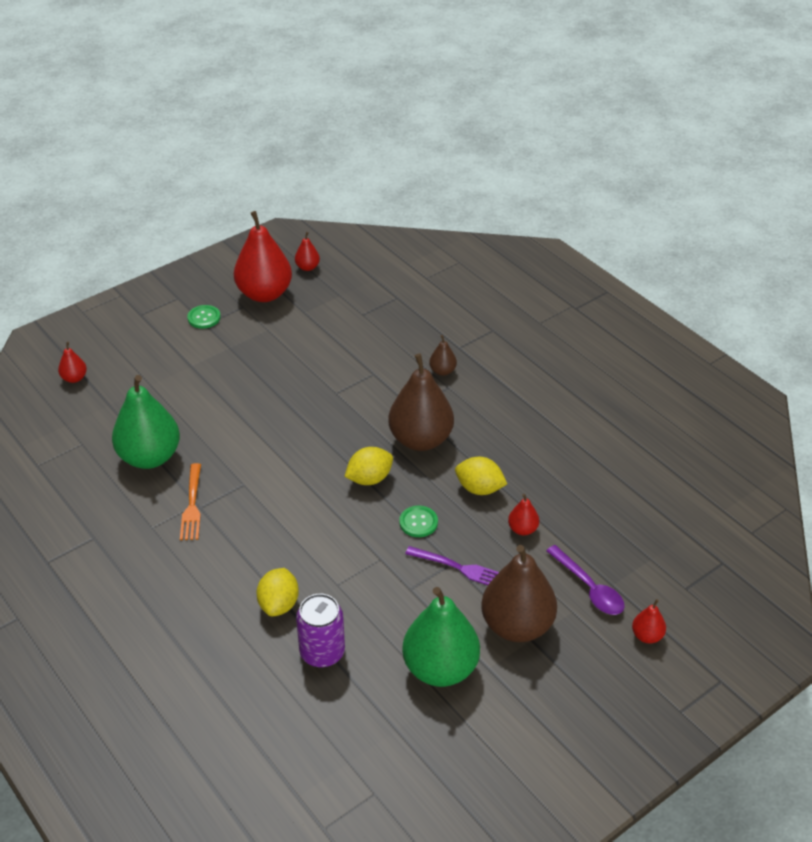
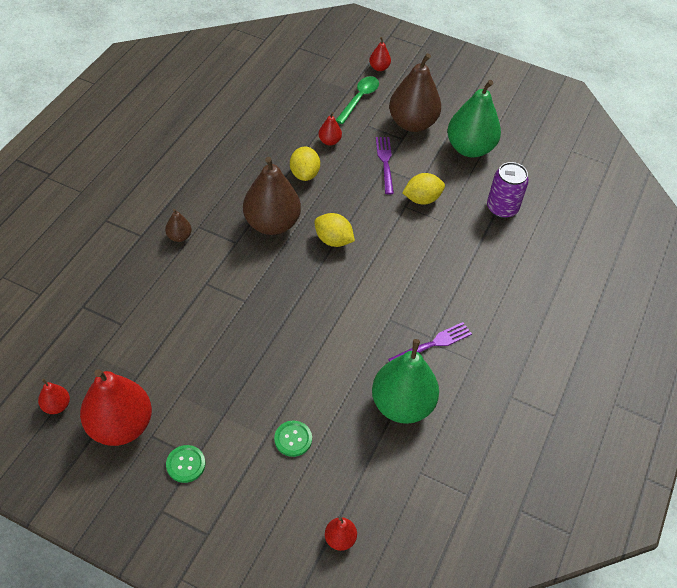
camera: 120 degrees left, 10 degrees up
orange fork [180,463,201,540] -> purple fork [388,322,472,362]
yellow lemon [256,568,299,616] -> yellow lemon moved to [402,173,445,205]
green button [399,506,438,537] -> green button moved to [274,421,312,457]
purple spoon [546,545,625,615] -> green spoon [336,76,379,124]

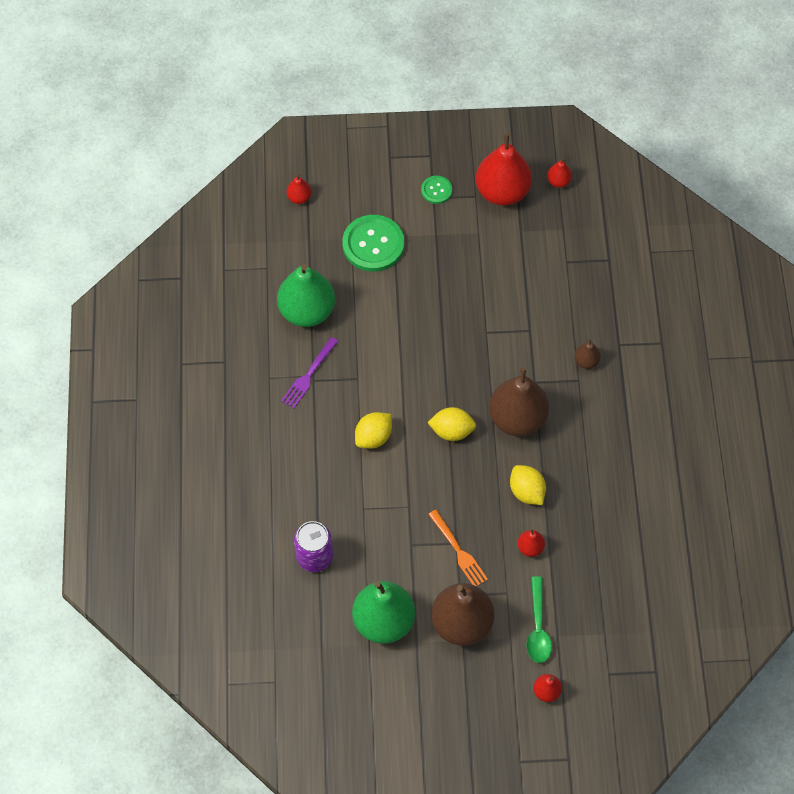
camera: 155 degrees right, 10 degrees up
green button [274,421,312,457] -> green button [342,215,404,272], size x1.96
purple fork [376,137,394,194] -> orange fork [428,510,488,586]
yellow lemon [402,173,445,205] -> yellow lemon moved to [355,412,392,449]

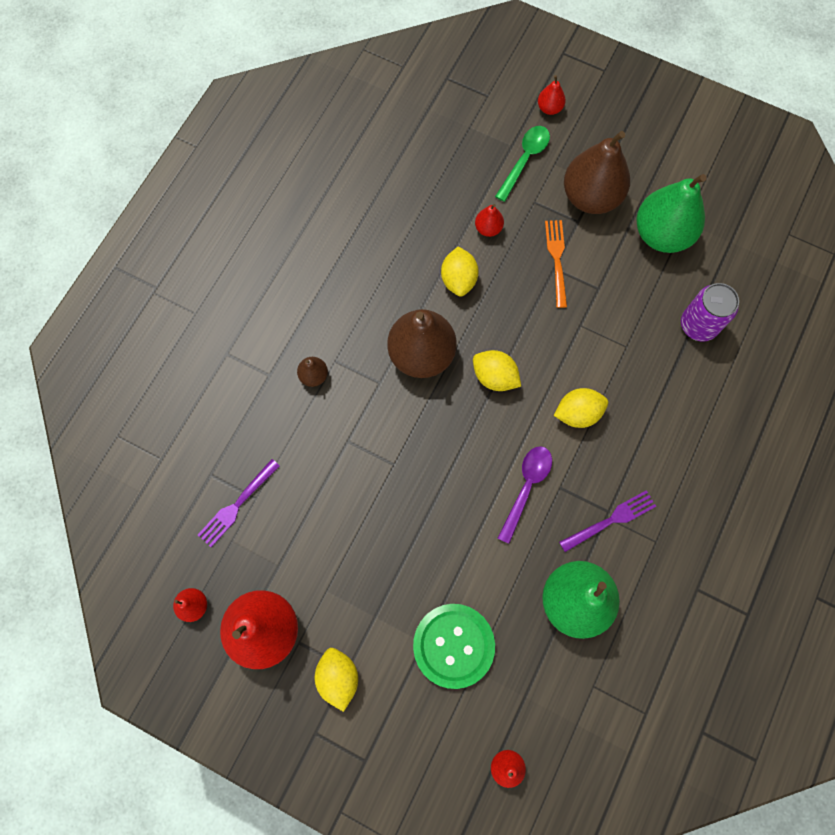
camera: 150 degrees left, 10 degrees up
green button [421,176,452,204] -> yellow lemon [315,648,358,712]
none -> purple fork [198,459,280,547]
none -> purple spoon [497,446,552,544]

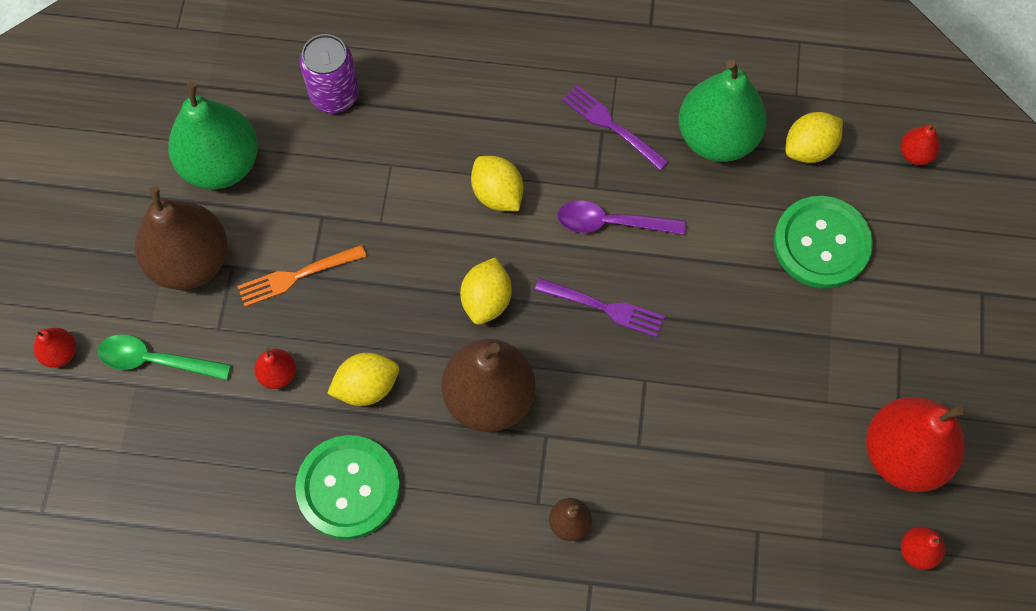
camera: 110 degrees left, 5 degrees down
purple fork [198,459,280,547] -> purple fork moved to [535,278,665,338]
yellow lemon [315,648,358,712] -> yellow lemon moved to [785,112,843,163]
none -> green button [295,435,400,539]

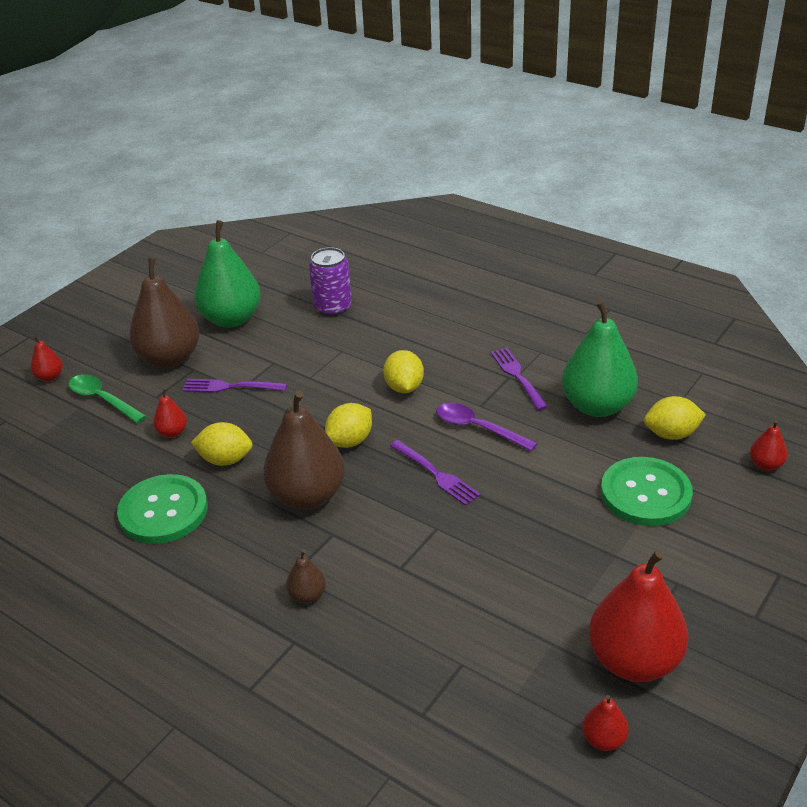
camera: 30 degrees right, 30 degrees down
orange fork [237,245,367,307] -> purple fork [183,379,287,393]

